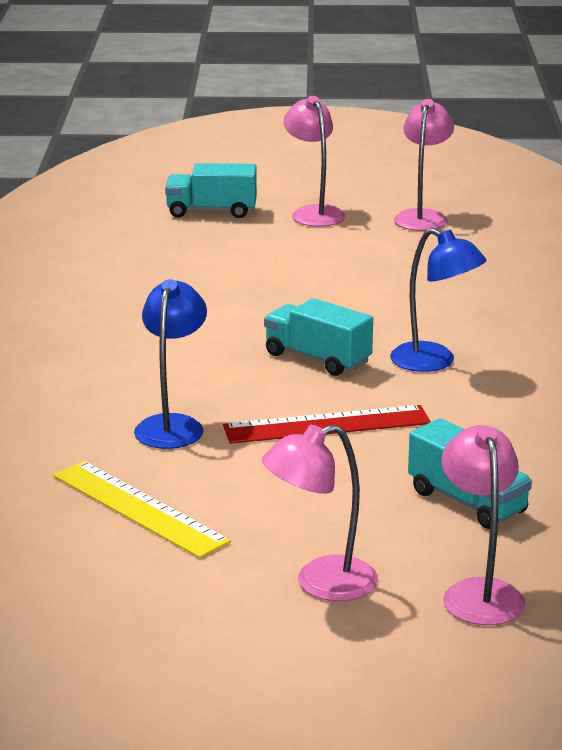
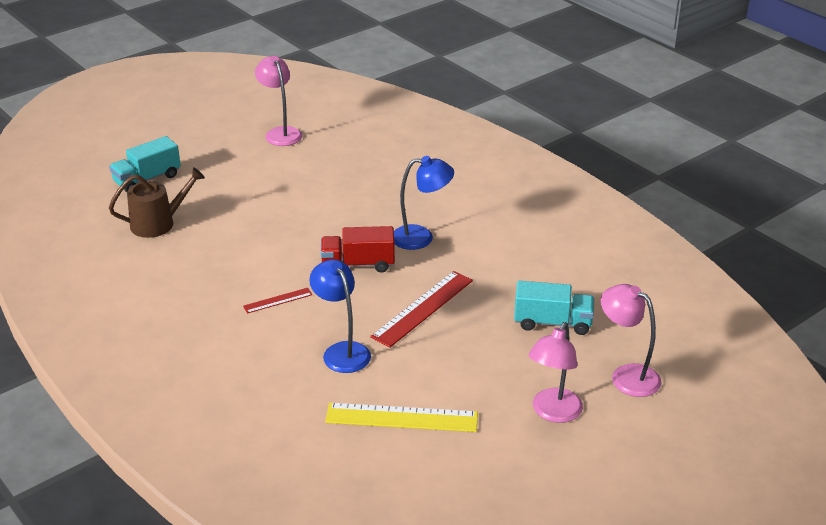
camera: 40 degrees left, 10 degrees up
turquoise truck [264,298,373,376] -> red truck [321,226,395,273]
pink lamp [283,96,345,227] -> none
none -> brown watering can [109,167,205,238]
none -> red ruler [243,288,312,314]

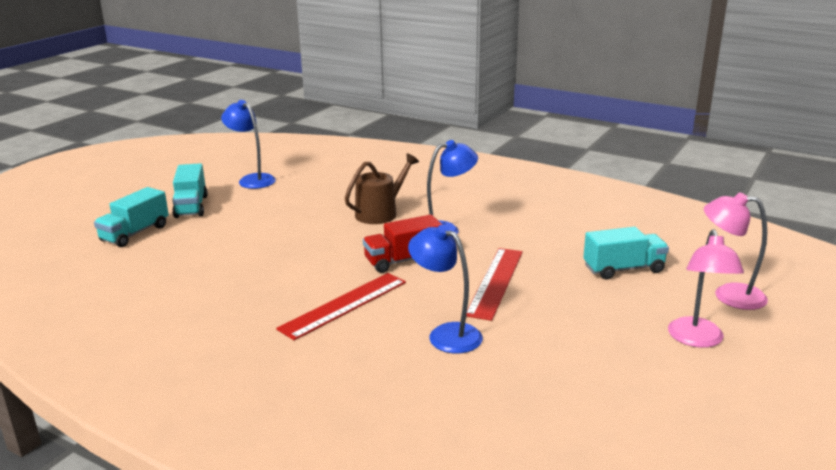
camera: 20 degrees left, 10 degrees down
brown watering can [109,167,205,238] -> brown watering can moved to [345,153,419,224]
red ruler [243,288,312,314] -> red ruler [276,273,406,340], size x1.94
pink lamp [255,56,302,146] -> blue lamp [221,100,276,189]
yellow ruler [325,403,478,432] -> none
none -> turquoise truck [172,163,208,218]

